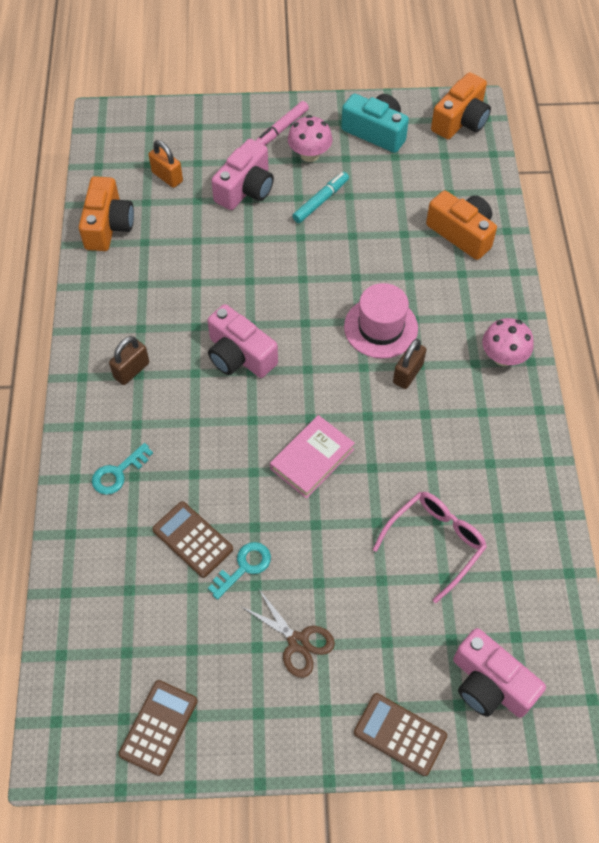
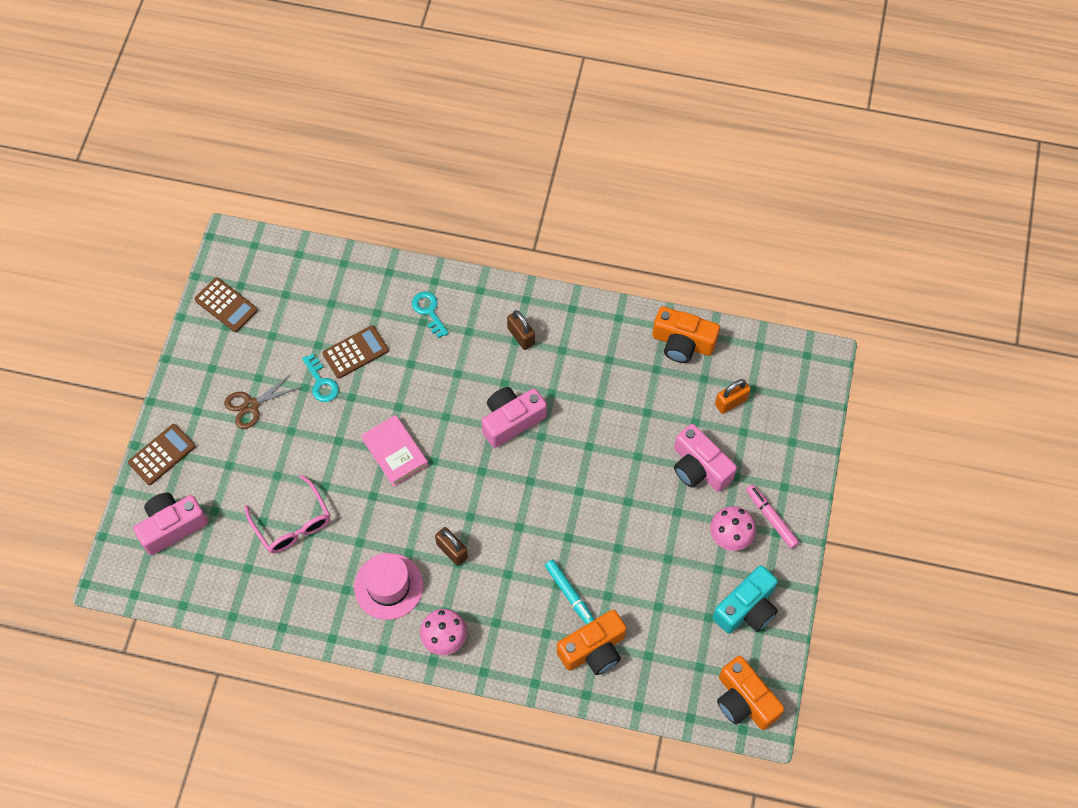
camera: 105 degrees right, 5 degrees up
turquoise marker [292,172,349,223] -> turquoise marker moved to [545,560,595,625]
pink hat [344,283,418,359] -> pink hat moved to [354,553,423,620]

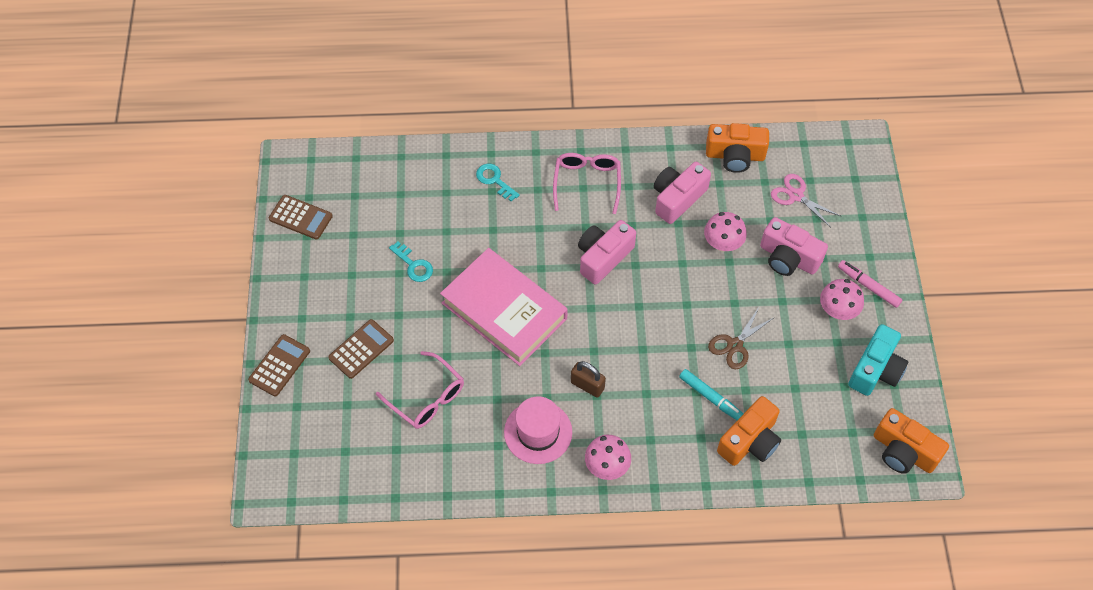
camera: 15 degrees left, 5 degrees down
pink camera [133,493,208,555] -> pink camera moved to [654,162,711,224]
brown scissors [224,373,301,429] -> brown scissors moved to [708,307,775,369]
brown calculator [323,325,389,378] -> brown calculator moved to [328,319,394,379]
pink book [361,415,428,487] -> pink book [440,248,568,366], size x1.80
brown padlock [507,310,535,350] -> pink glasses [553,153,621,214]
orange padlock [715,379,751,414] -> pink scissors [771,174,841,227]
none -> pink mushroom [704,212,747,252]

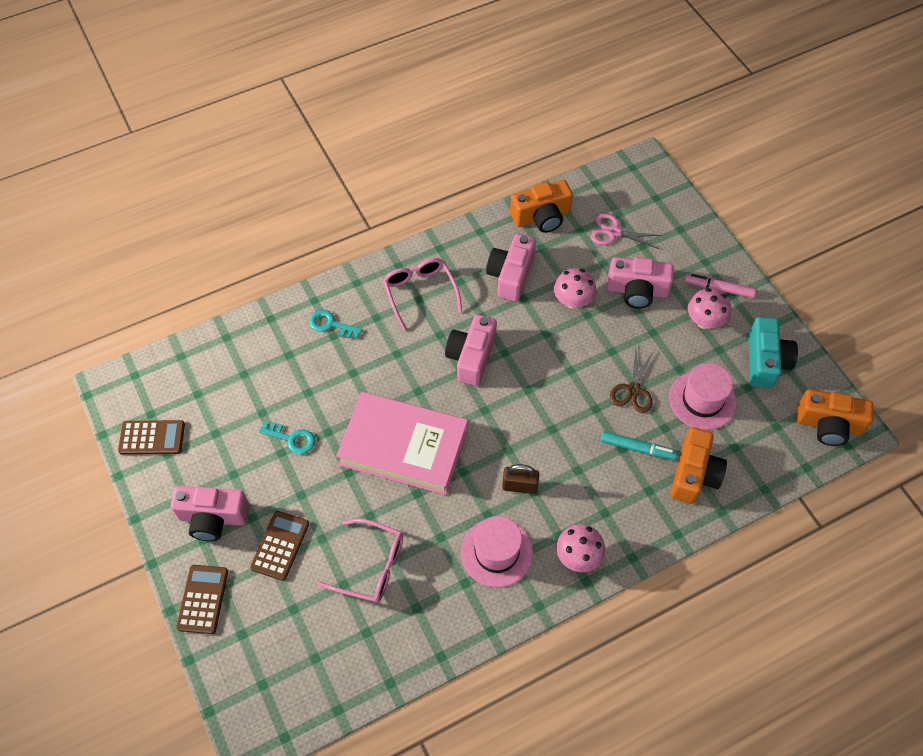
camera: 25 degrees left, 0 degrees up
none -> pink camera [171,486,249,541]
none -> pink hat [669,363,737,430]

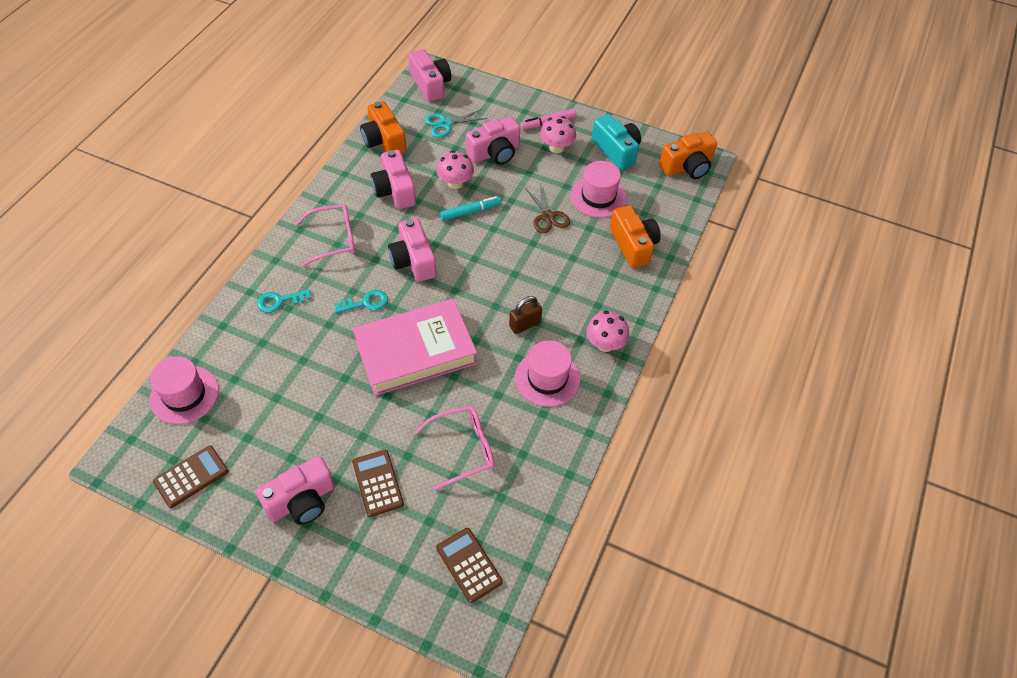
camera: 40 degrees left, 5 degrees down
brown calculator [176,565,228,634] -> brown calculator moved to [436,528,503,603]
turquoise key [259,422,315,454] -> turquoise key moved to [334,290,388,313]
pink glasses [383,258,462,331] -> pink glasses turned 135 degrees clockwise [295,204,355,267]
orange camera [510,180,573,233] -> orange camera turned 120 degrees clockwise [360,101,407,154]
pink scissors [591,213,663,249] -> turquoise scissors [425,109,487,138]
turquoise marker [601,431,677,460] -> turquoise marker moved to [440,196,502,221]
none -> pink hat [149,356,219,424]
none -> pink camera [408,49,451,102]

